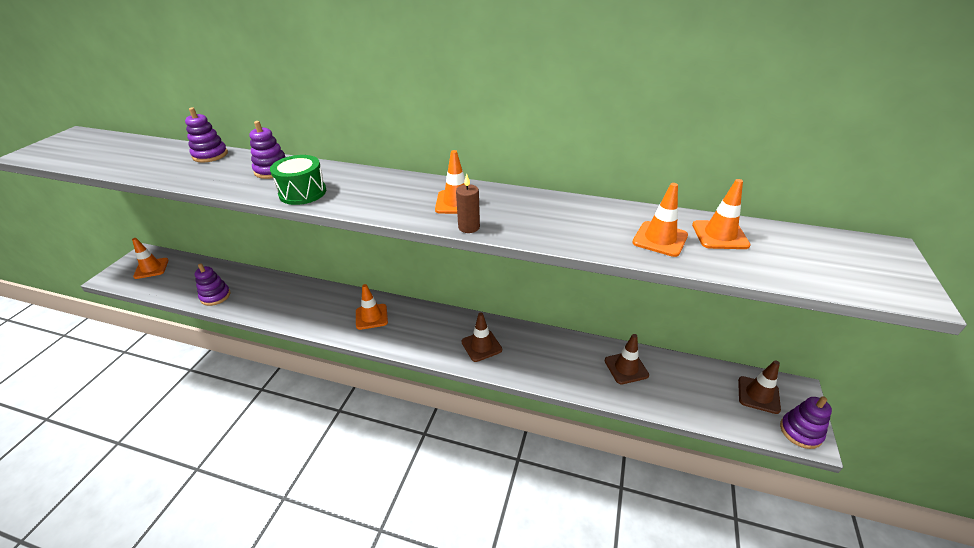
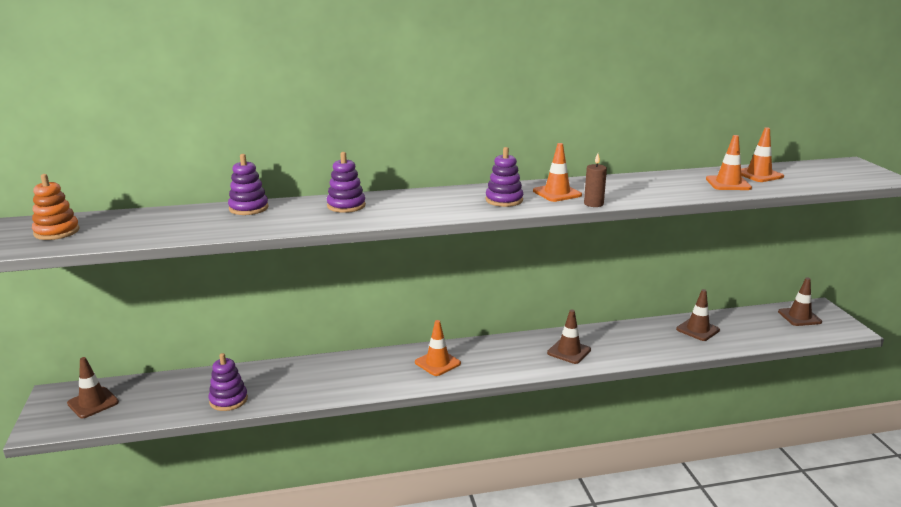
camera: 30 degrees left, 15 degrees down
orange traffic cone [132,238,169,279] -> brown traffic cone [67,357,119,418]
green drum [270,155,326,205] -> none
purple stacking toy [780,396,832,449] -> purple stacking toy moved to [486,147,523,207]
none -> orange stacking toy [32,174,79,240]

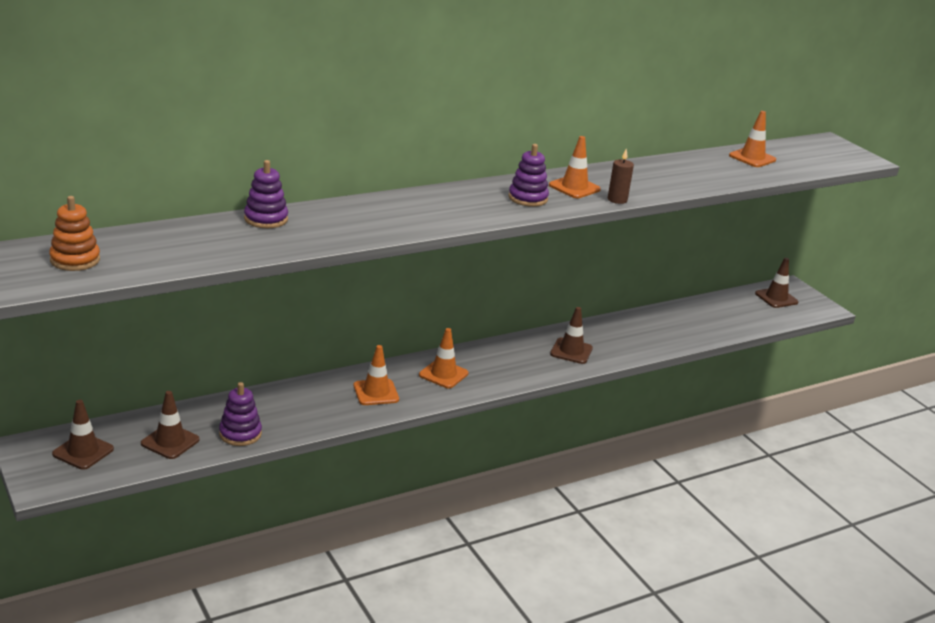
camera: 20 degrees left, 5 degrees up
purple stacking toy [327,152,366,213] -> none
brown traffic cone [676,289,720,341] -> brown traffic cone moved to [141,391,200,459]
orange traffic cone [706,135,752,190] -> orange traffic cone moved to [353,345,399,405]

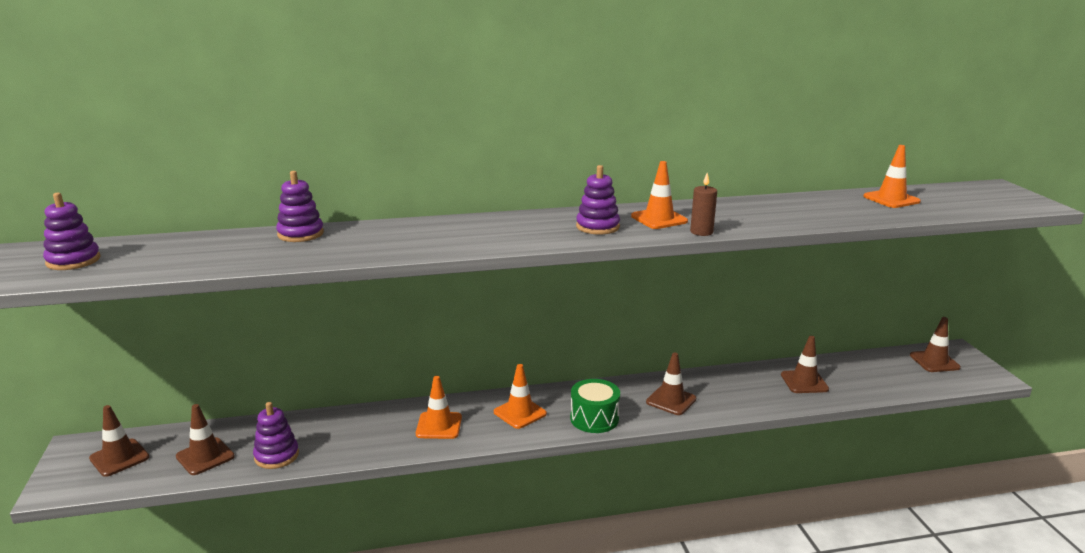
camera: 20 degrees right, 5 degrees down
orange stacking toy [49,196,100,271] -> purple stacking toy [43,193,101,270]
none -> green drum [570,379,620,433]
none -> brown traffic cone [781,336,829,393]

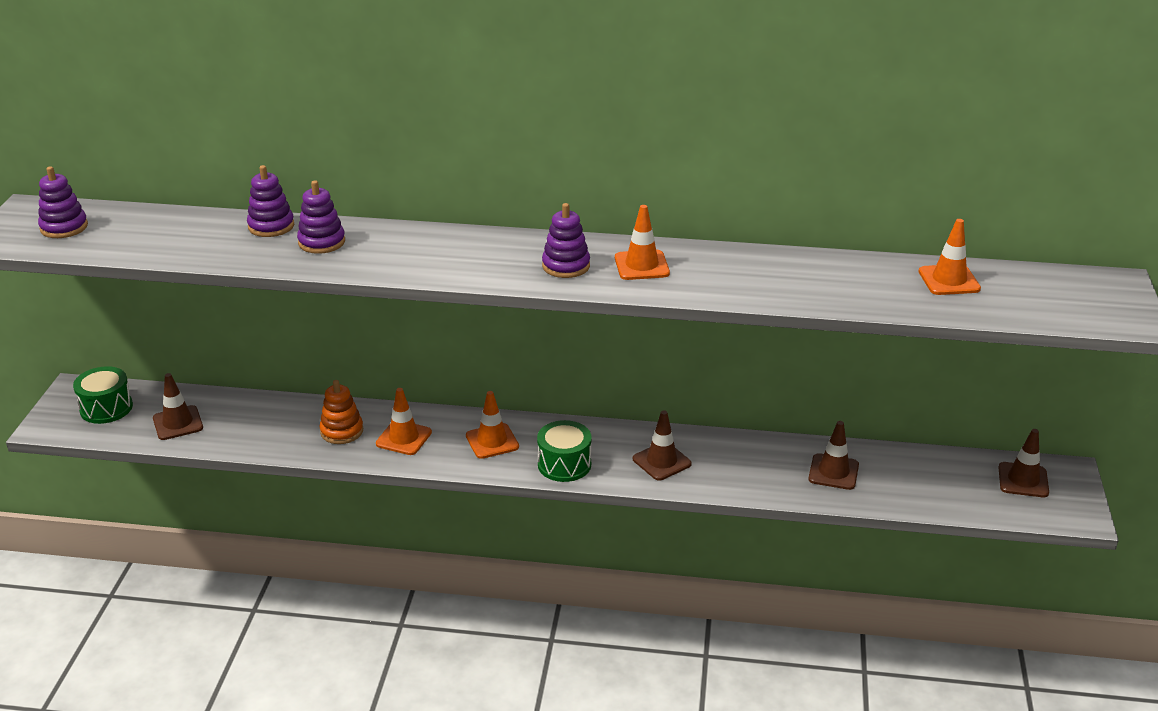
camera: 20 degrees right, 10 degrees up
brown traffic cone [89,405,149,477] -> green drum [73,366,133,424]
purple stacking toy [253,402,299,469] -> purple stacking toy moved to [297,180,345,254]
brown candle [690,173,717,236] -> none
none -> orange stacking toy [320,380,363,444]

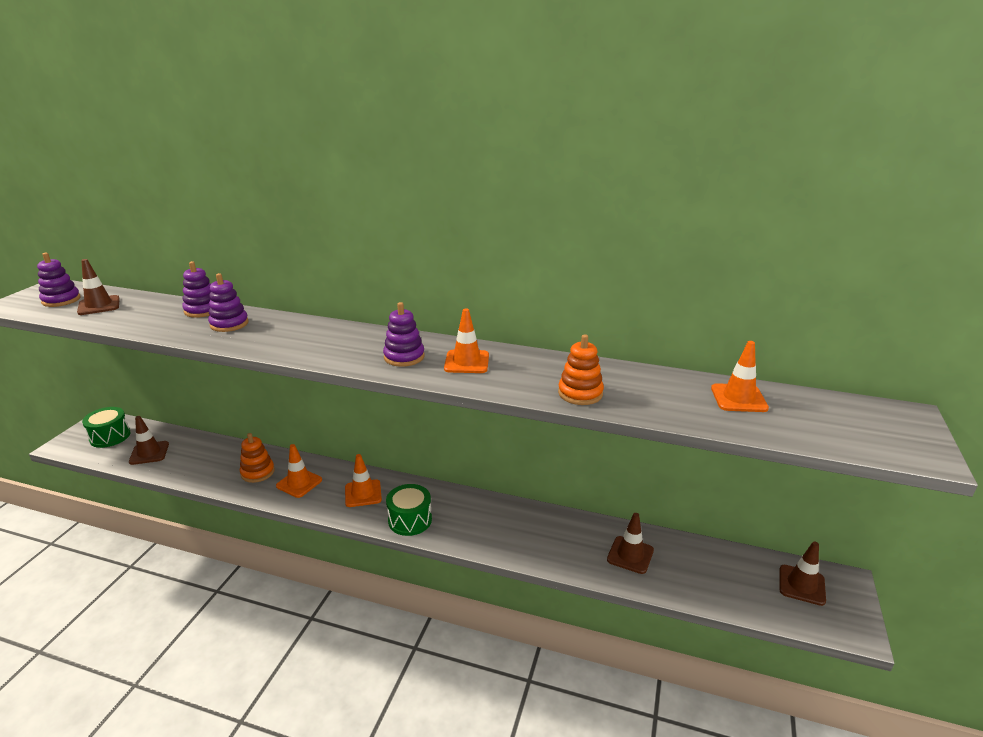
camera: 10 degrees right, 5 degrees down
brown traffic cone [633,411,692,480] -> brown traffic cone moved to [77,259,120,315]
none -> orange stacking toy [558,334,604,405]

